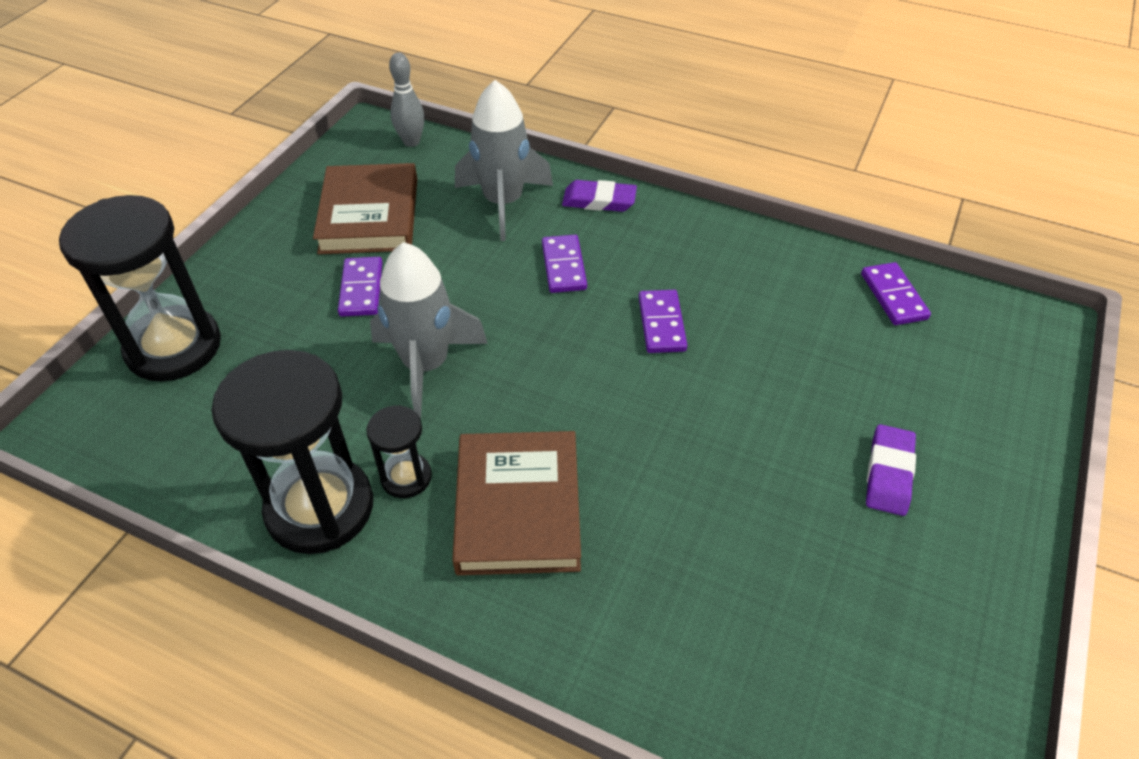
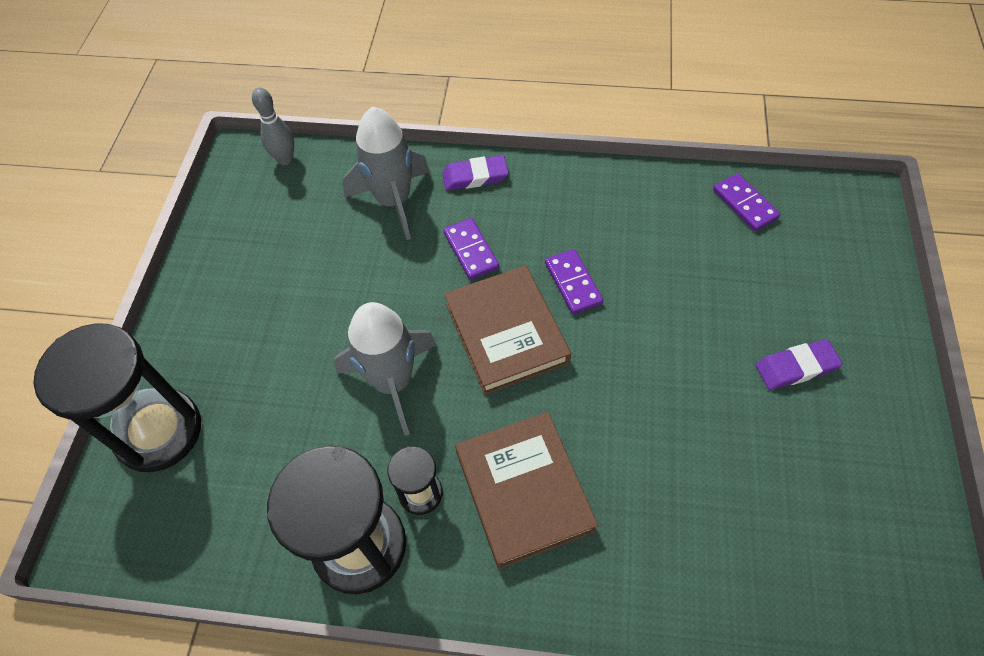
camera: 15 degrees left, 10 degrees up
brown book [313,163,417,254] -> brown book moved to [444,265,571,395]
purple domino [338,257,383,317] -> none
purple eraser [866,424,916,516] -> purple eraser turned 75 degrees clockwise [756,339,843,390]

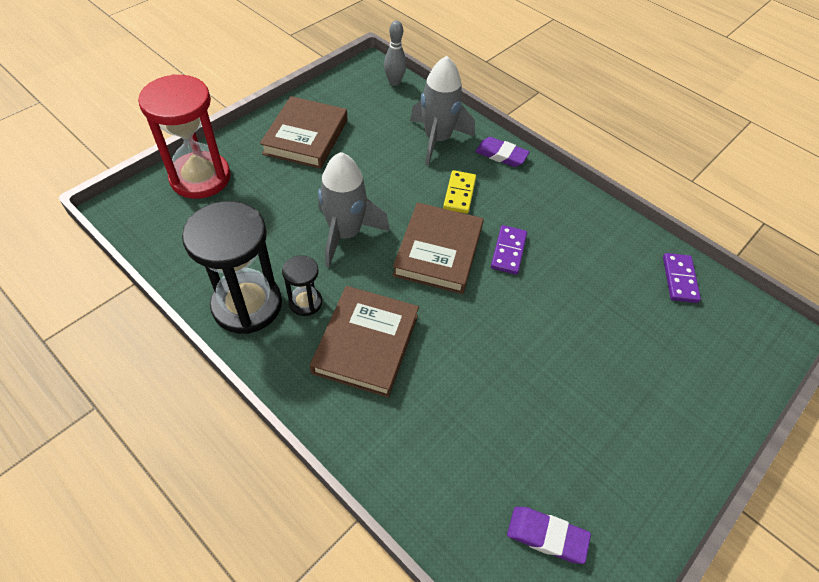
camera: 30 degrees right, 5 degrees down
black hourglass [33,323,201,472] -> red hourglass [138,74,231,199]
purple domino [443,218,499,280] -> yellow domino [443,170,476,214]
purple eraser [756,339,843,390] -> purple eraser moved to [507,507,591,564]
none -> brown book [260,96,347,169]

